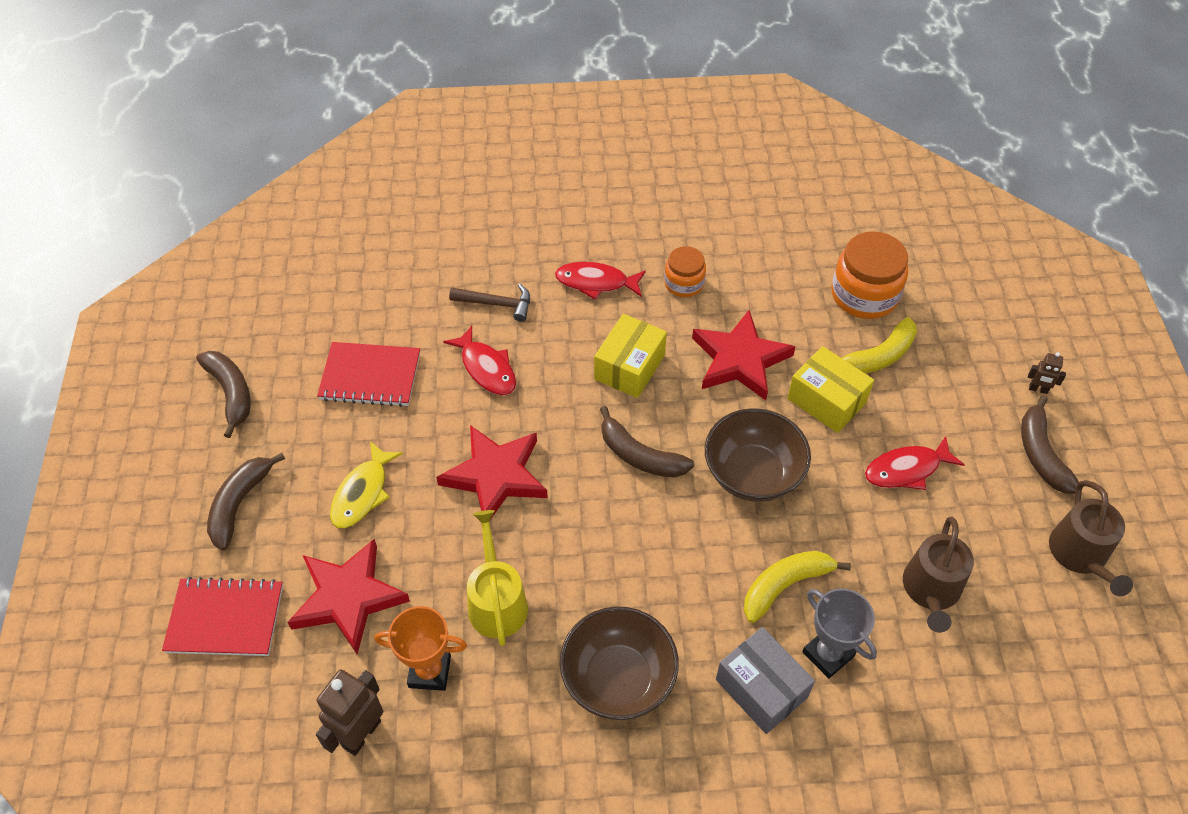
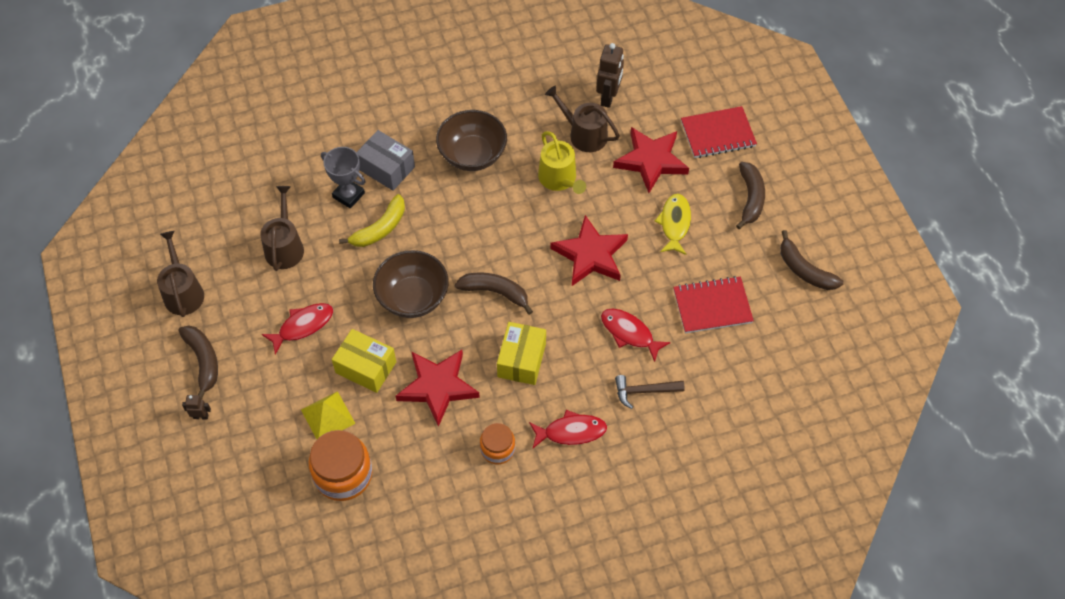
camera: 165 degrees right, 5 degrees up
orange trophy [374,606,467,691] -> brown watering can [545,86,620,152]
yellow banana [842,317,917,374] -> yellow pyramid [301,391,356,439]

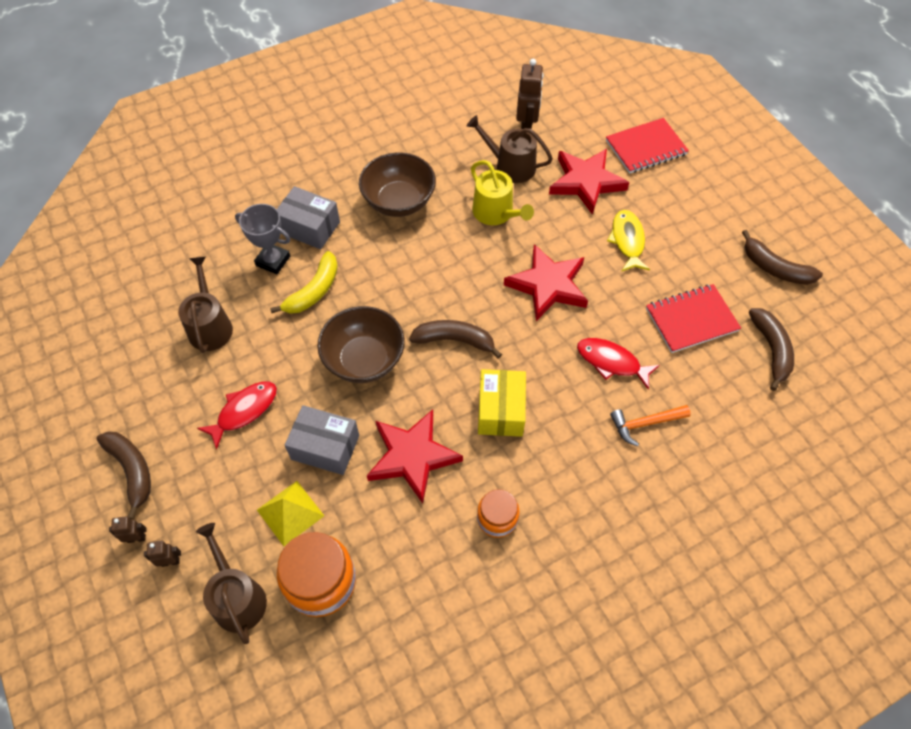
camera: 10 degrees left, 0 degrees up
brown watering can [157,231,204,317] -> brown watering can moved to [196,523,267,644]
yellow box [332,329,396,393] -> grey box [285,405,359,475]
red fish [529,410,607,448] -> none
brown hammer [615,375,685,409] -> orange hammer [610,405,691,446]
brown banana [736,162,765,229] -> brown banana moved to [749,308,794,391]
none -> brown robot [144,540,181,567]

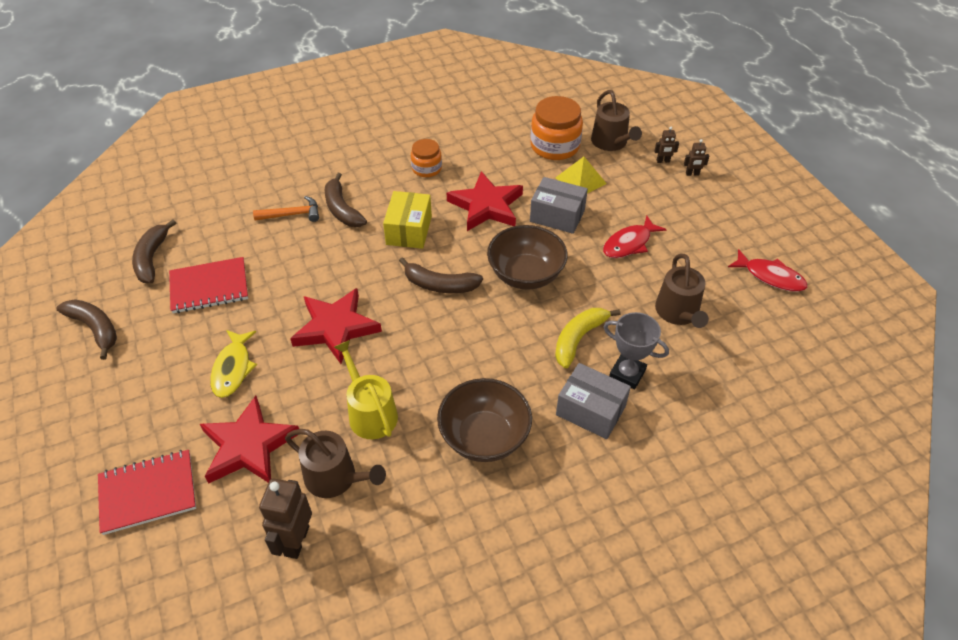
camera: 175 degrees left, 10 degrees down
brown banana [96,431,151,520] -> brown banana moved to [325,173,367,227]
red fish [577,338,660,390] -> red fish moved to [728,249,808,292]

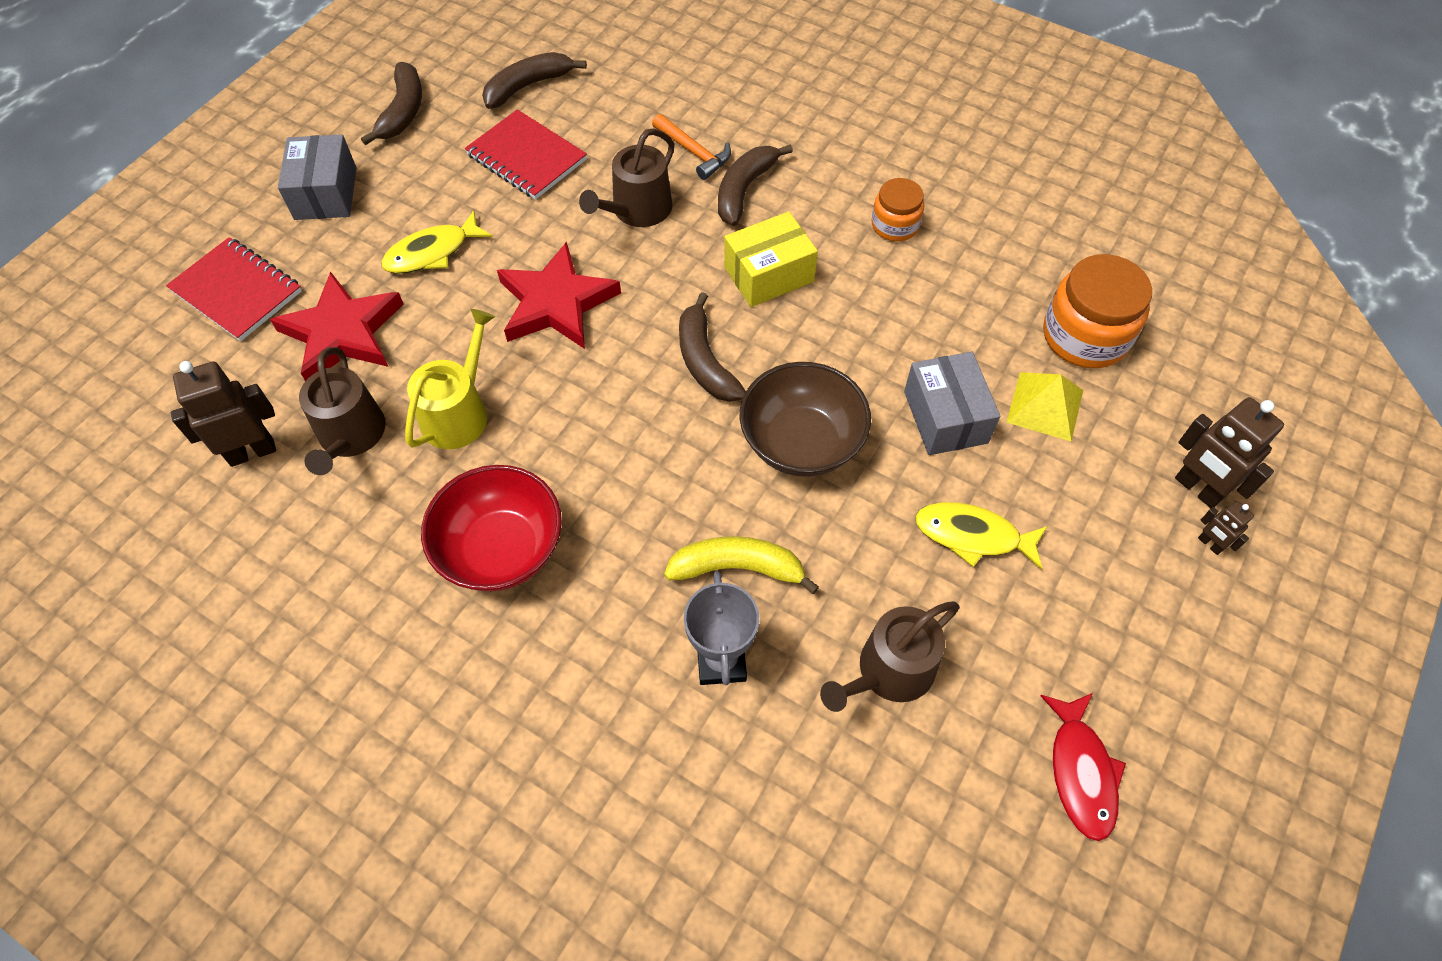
camera: 55 degrees right, 10 degrees up
brown bowl [437,378,532,462] -> red bowl [421,465,562,591]
red star [447,171,523,231] -> none
grey box [556,363,631,439] -> grey box moved to [278,134,356,220]
brown watering can [591,90,642,151] -> brown watering can moved to [579,128,674,227]
red fish [603,215,667,258] -> yellow fish [915,502,1048,570]
brown robot [654,127,679,163] -> brown robot [1175,397,1284,508], size x1.94

